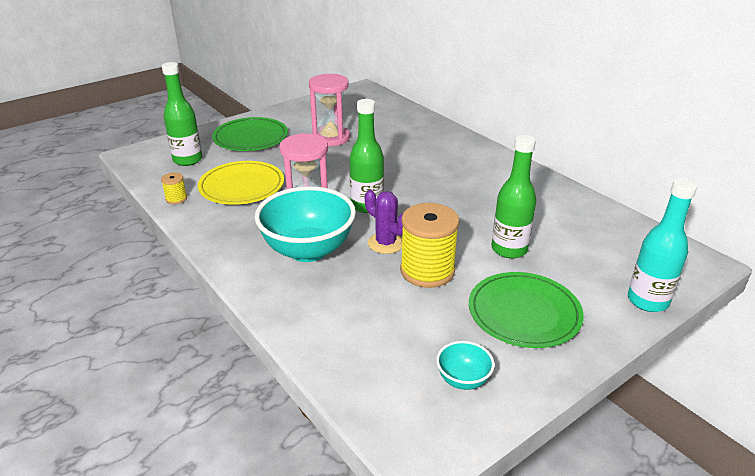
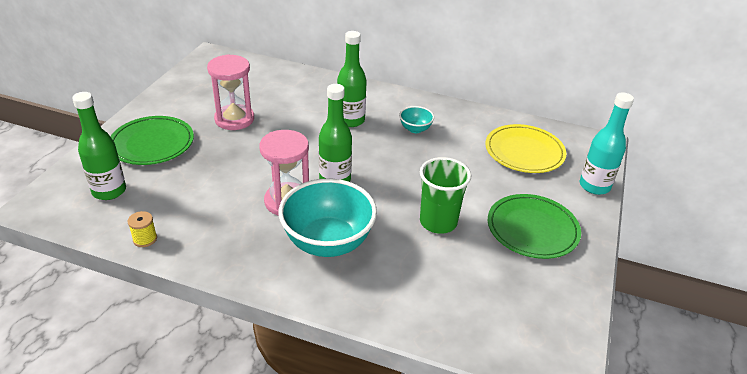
camera: 35 degrees left, 5 degrees up
yellow plate [198,161,284,205] -> yellow plate moved to [486,124,567,173]
purple cactus [365,190,403,254] -> none
yellow spool [400,203,460,288] -> green cup [420,157,471,234]
turquoise bowl [436,341,495,390] -> turquoise bowl moved to [399,106,434,133]
green bottle [492,135,536,259] -> green bottle moved to [337,31,367,127]

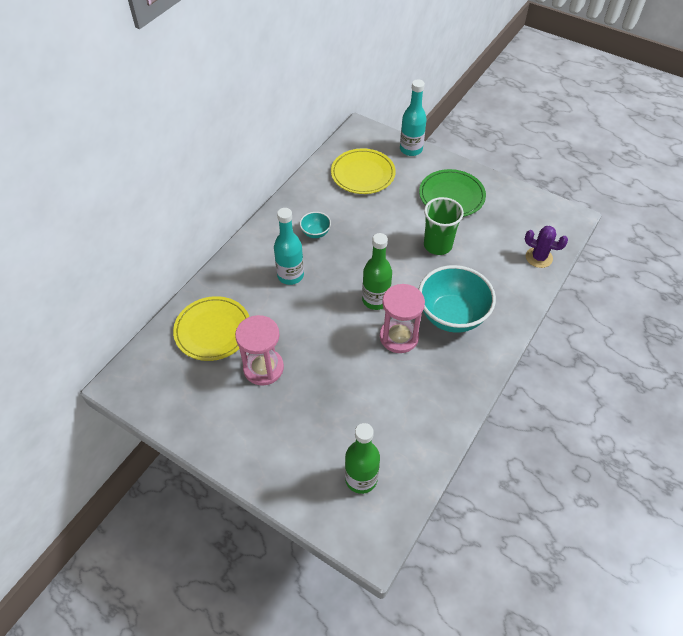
camera: 75 degrees left, 15 degrees up
green plate [110,116,194,165] -> none
yellow spool [128,211,157,247] -> none
green bottle [337,31,367,127] -> turquoise bottle [274,208,304,285]
none -> yellow plate [173,296,249,361]
none -> purple cactus [525,226,568,268]

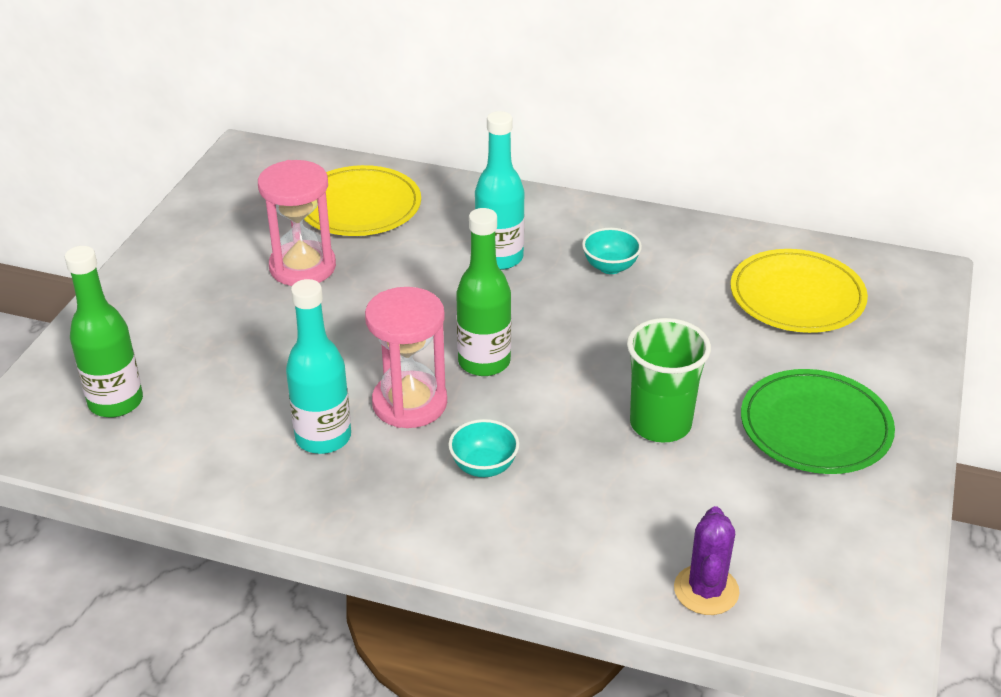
camera: 75 degrees right, 15 degrees down
turquoise bottle [400,79,427,156] -> turquoise bottle moved to [286,279,351,454]
turquoise bowl [419,265,496,333] -> turquoise bowl [448,419,519,477], size x0.46

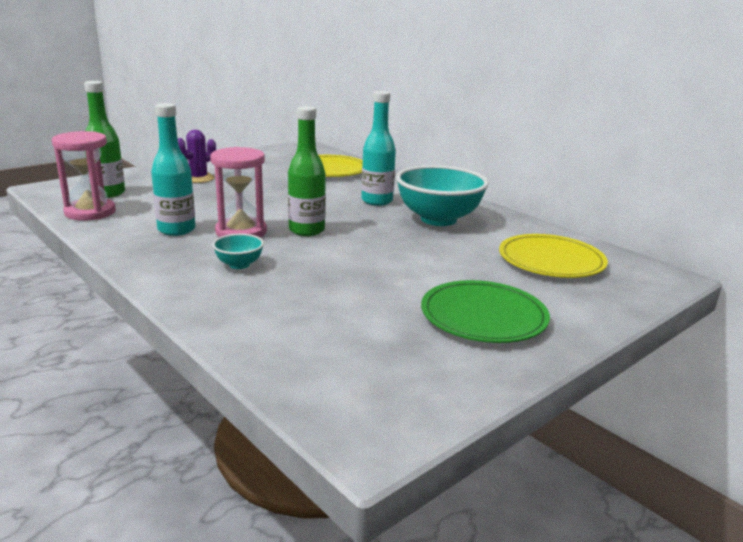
camera: 30 degrees right, 15 degrees down
pink hourglass [258,160,336,286] -> pink hourglass moved to [52,131,116,221]
turquoise bowl [582,228,642,274] -> turquoise bowl [396,165,489,226], size x2.19
green cup [627,318,711,443] -> none
purple cactus [674,506,740,615] -> purple cactus moved to [178,130,216,183]

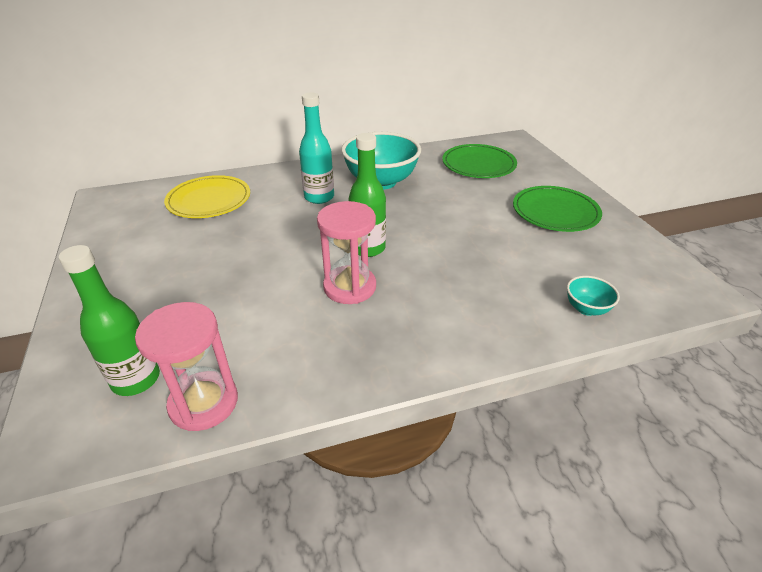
camera: 65 degrees left, 15 degrees up
turquoise bottle [151,103,196,236] -> none
purple cactus [178,130,216,183] -> none
turquoise bowl [212,234,264,269] -> turquoise bowl moved to [567,276,620,316]
yellow plate [499,234,608,278] -> green plate [442,144,517,178]

